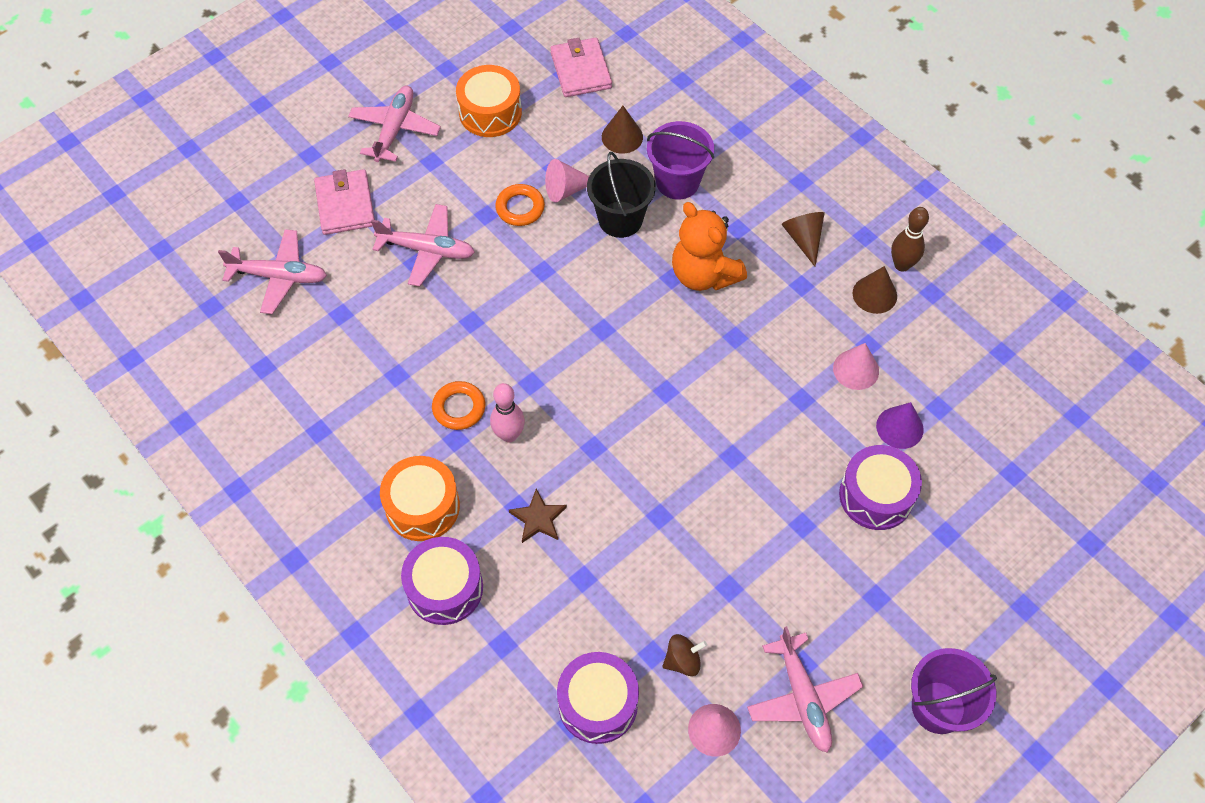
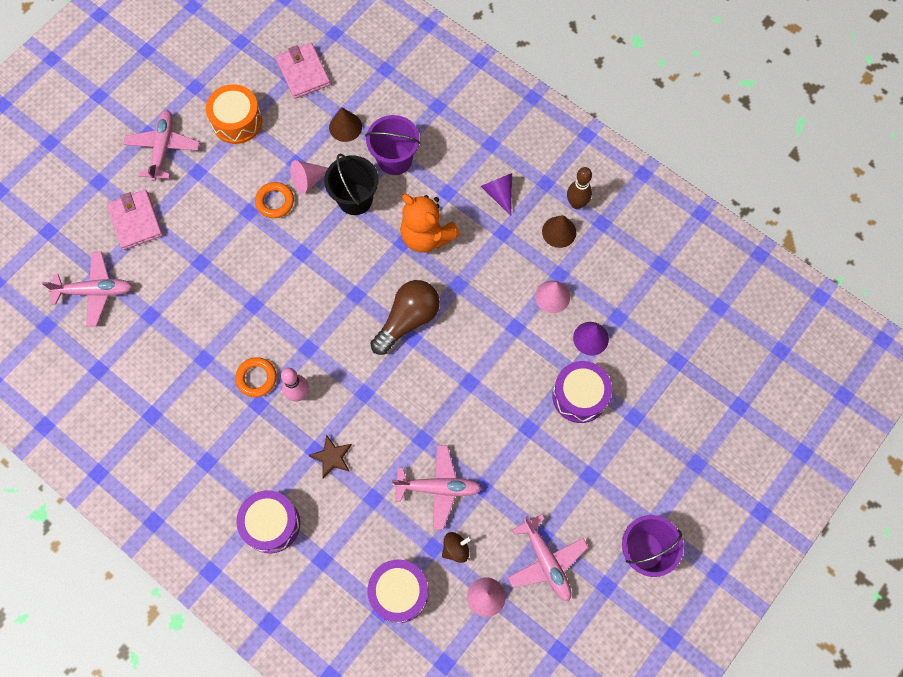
camera: 10 degrees left, 10 degrees up
pink plane [371,204,475,287] -> pink plane moved to [392,445,482,530]
orange drum [380,456,460,541] -> none
brown cone [782,212,825,266] -> purple cone [481,173,512,216]
none -> brown light bulb [371,280,440,355]

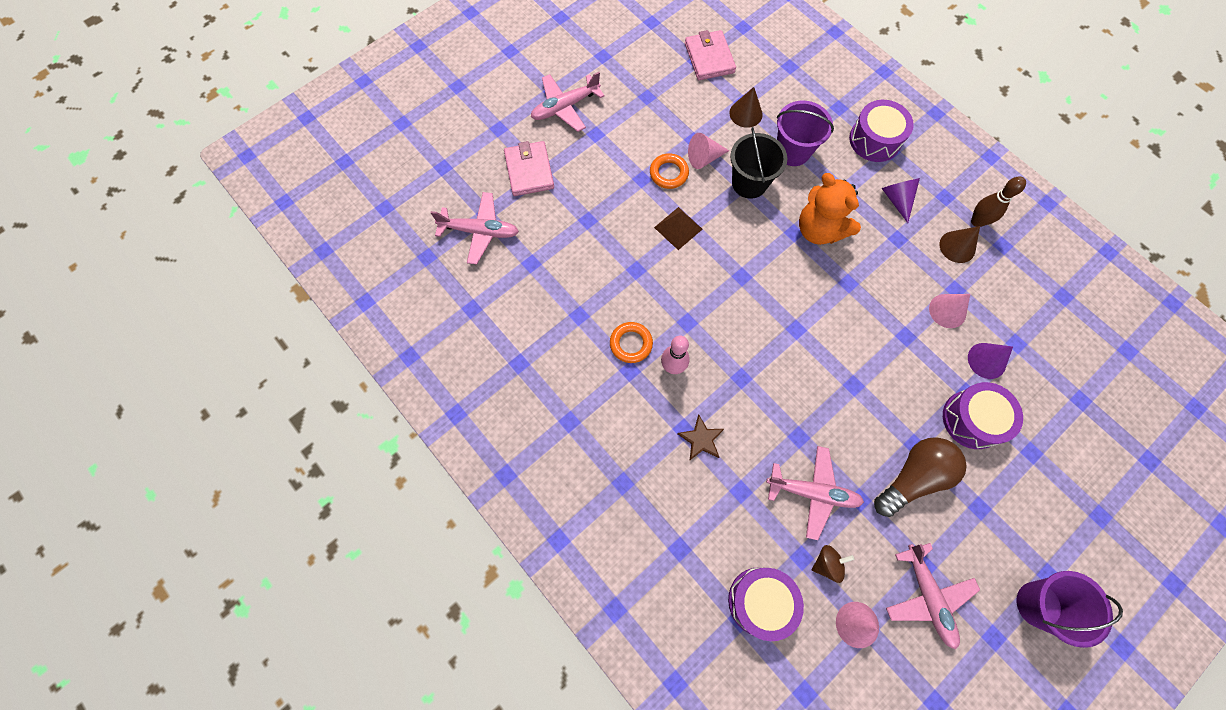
camera: 10 degrees right, 0 degrees up
pink plane [123,110,200,181] -> pink plane turned 135 degrees counterclockwise [531,72,605,132]
orange drum [206,84,263,144] -> none
purple drum [236,490,300,553] -> purple drum moved to [849,100,914,162]
brown light bulb [371,280,440,355] -> brown light bulb moved to [874,437,967,517]
none -> brown pyramid [654,207,702,250]

